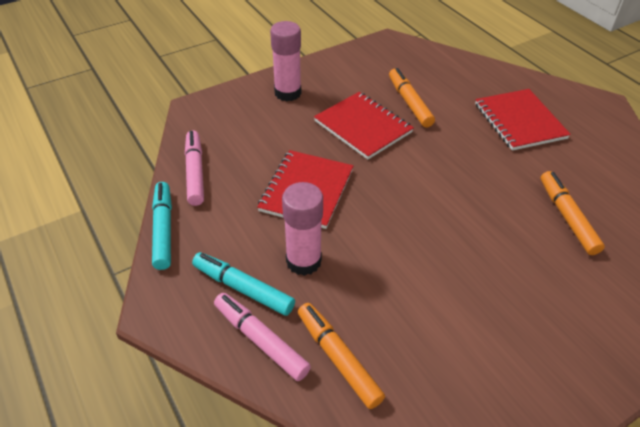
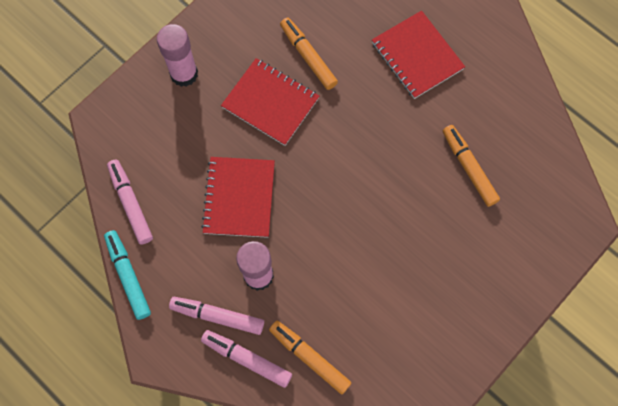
camera: 15 degrees left, 25 degrees up
turquoise marker [192,252,295,316] -> pink marker [169,297,264,335]

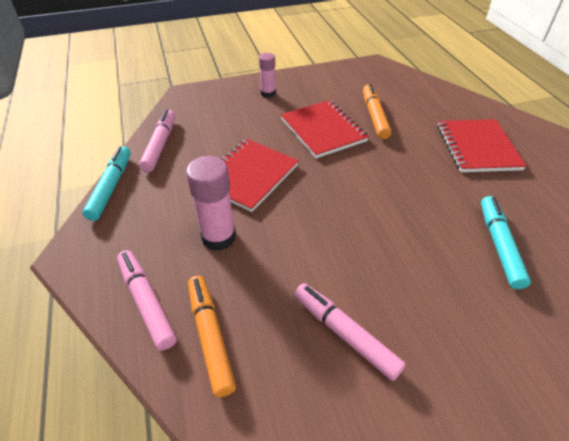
camera: 30 degrees right, 25 degrees down
pink glue stick [157,24,198,87] -> pink glue stick [259,53,276,98], size x0.61
pink marker [169,297,264,335] -> pink marker moved to [295,283,406,381]
orange marker [443,125,500,207] -> turquoise marker [481,196,531,289]

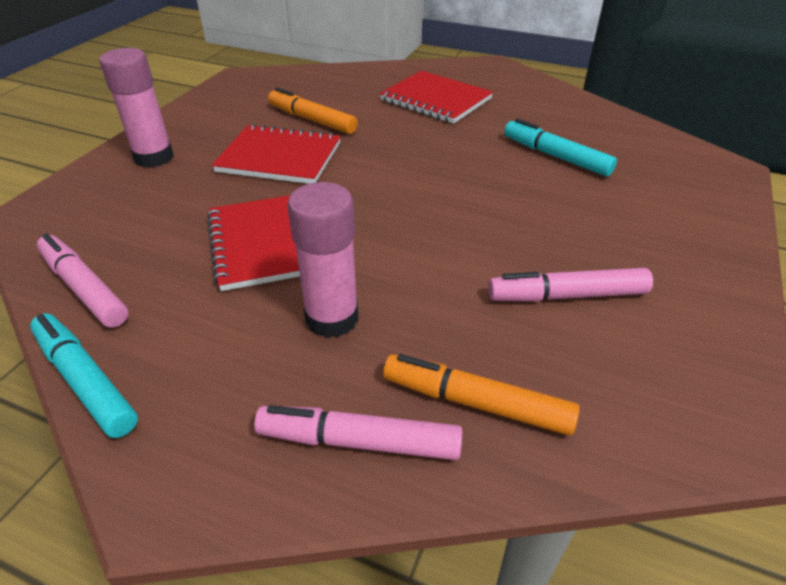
camera: 50 degrees left, 5 degrees down
pink glue stick [259,53,276,98] -> pink glue stick [99,48,174,168], size x1.63

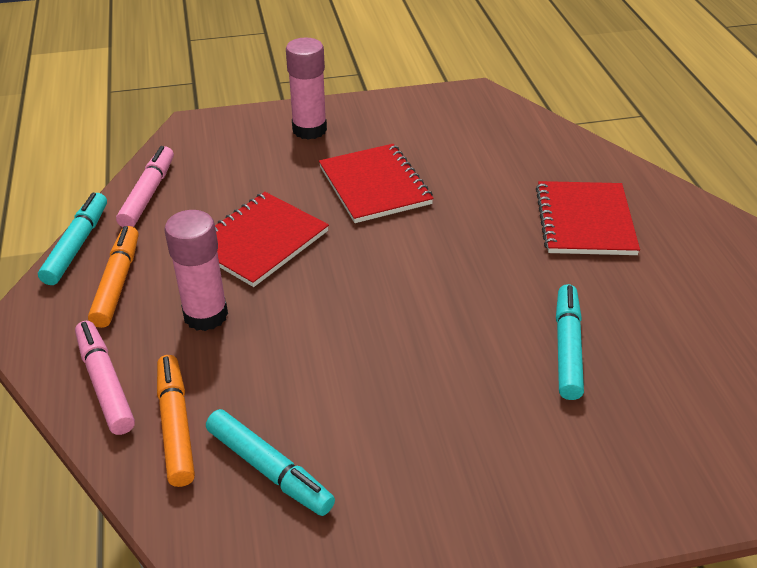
camera: 55 degrees right, 0 degrees up
orange marker [268,87,358,134] -> orange marker moved to [88,226,138,328]
pink marker [488,268,653,302] -> none
none -> turquoise marker [206,409,335,516]

